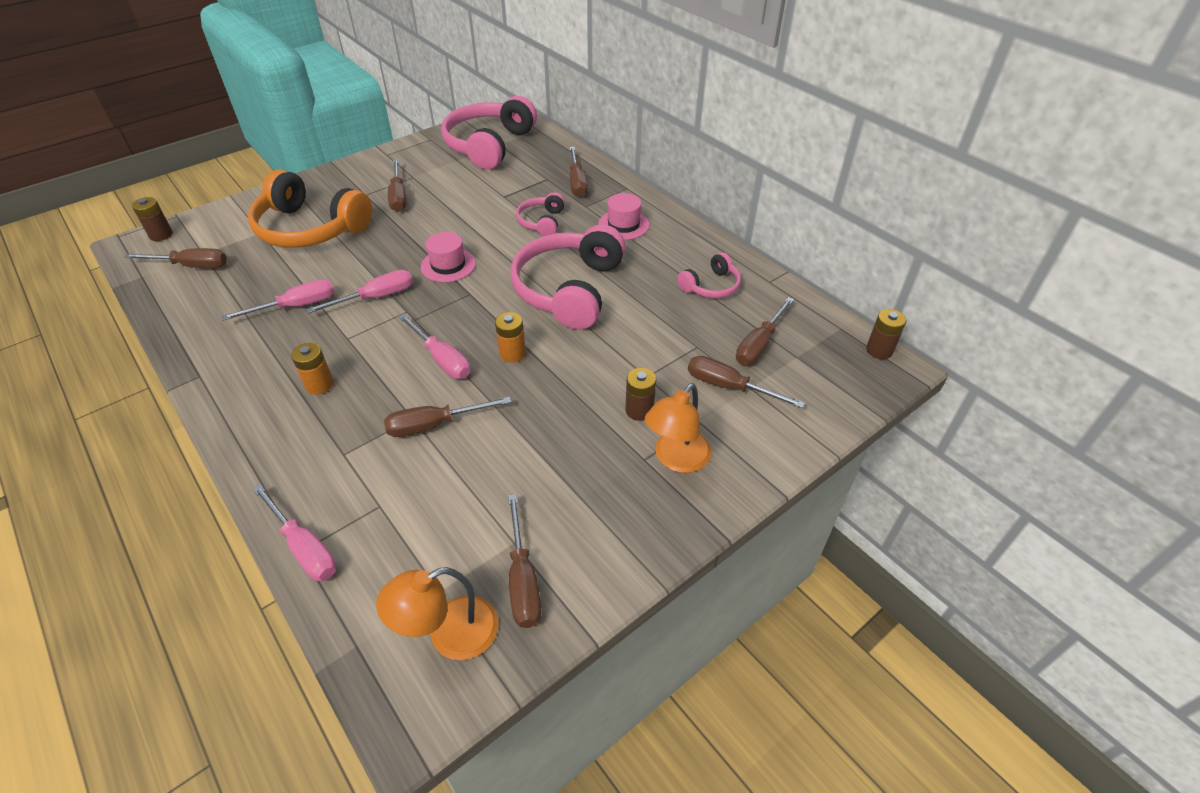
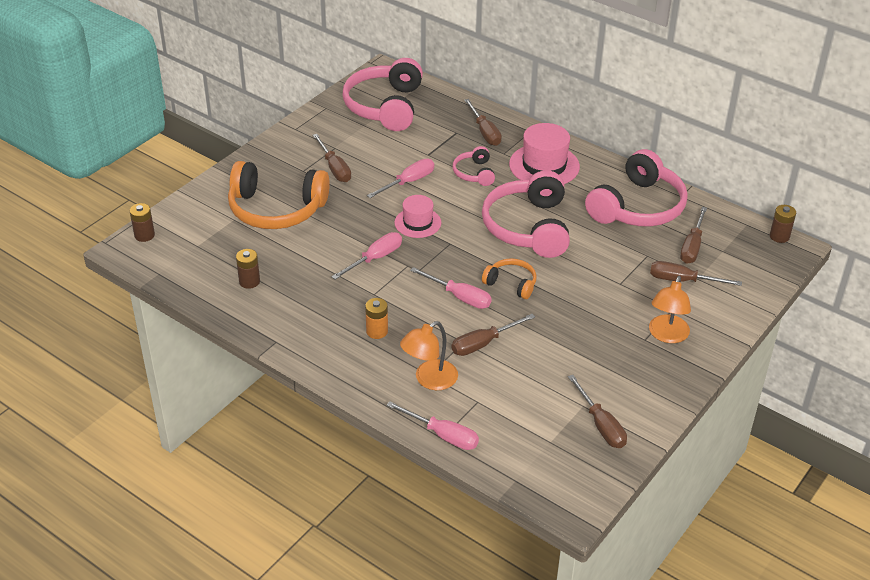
camera: 15 degrees left, 5 degrees down
brown screwdriver [124,248,227,268] -> none
pink screwdriver [221,279,334,321] -> pink screwdriver moved to [367,159,434,198]
orange lamp [376,567,498,660] -> orange lamp moved to [400,321,458,390]
orange battery [495,312,526,362] -> orange headphones [482,258,537,299]
pink hat [598,193,649,240] -> pink hat [509,123,580,184], size x1.59
brown battery [625,368,656,421] -> brown battery moved to [236,249,260,289]
pink headphones [677,252,741,298] -> pink headphones [585,149,688,226], size x2.03

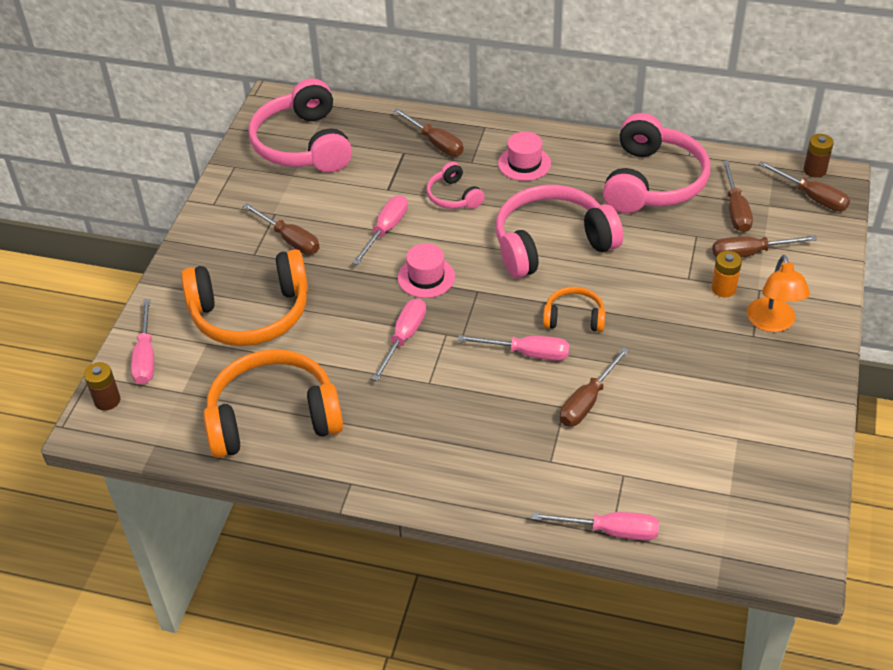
camera: 20 degrees left, 5 degrees up
brown battery [236,249,260,289] -> orange headphones [203,349,343,458]
orange battery [365,298,388,339] -> orange battery moved to [711,251,742,297]
orange lamp [400,321,458,390] -> none
pink headphones [482,170,570,258] -> pink headphones turned 90 degrees clockwise [496,185,623,278]
pink hat [509,123,580,184] -> pink hat [498,132,551,181], size x0.63
brown screwdriver [568,375,627,448] -> brown screwdriver moved to [758,161,850,211]
none -> pink screwdriver [131,299,154,385]

